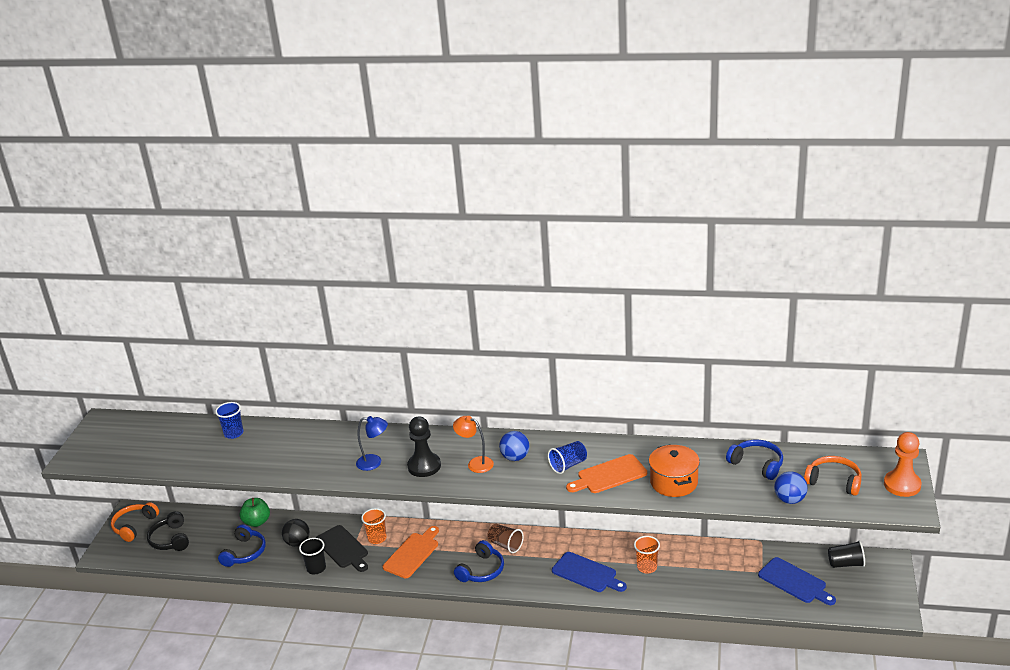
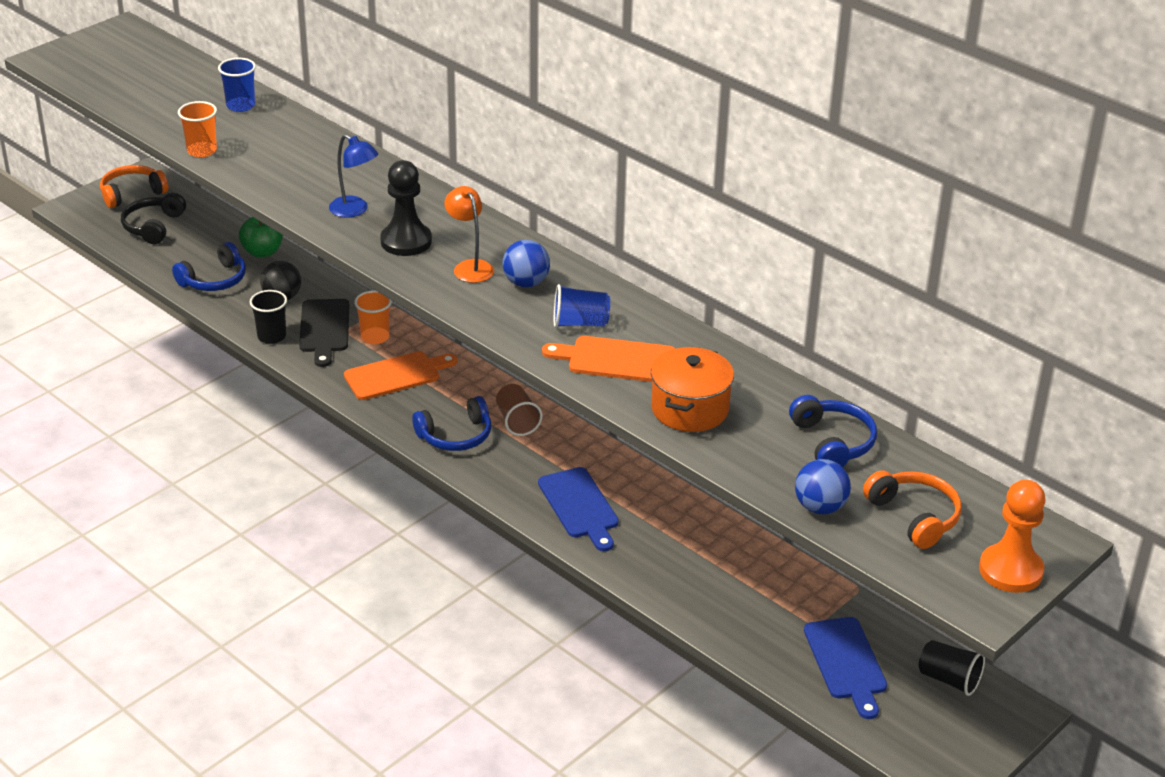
camera: 30 degrees right, 5 degrees up
orange cup [634,536,660,573] -> orange cup moved to [178,101,217,158]

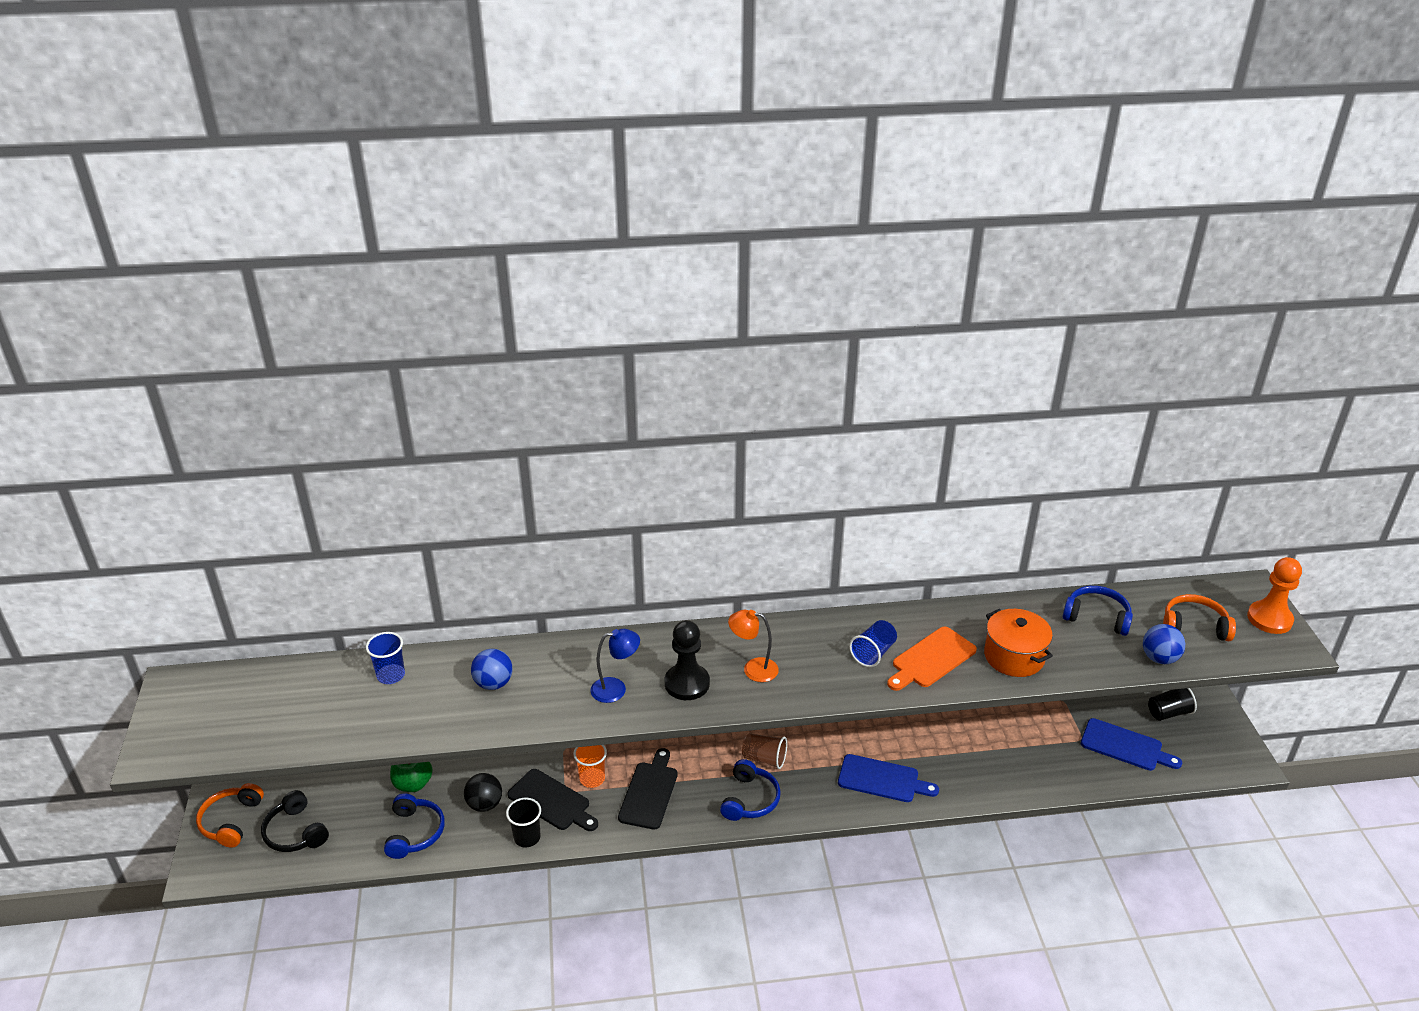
camera: 50 degrees left, 0 degrees up
orange cup [178,101,217,158] -> none
orange cutting board [344,351,457,400] -> black cutting board [618,748,678,829]
blue ball [502,240,550,287] -> blue ball moved to [471,649,513,690]

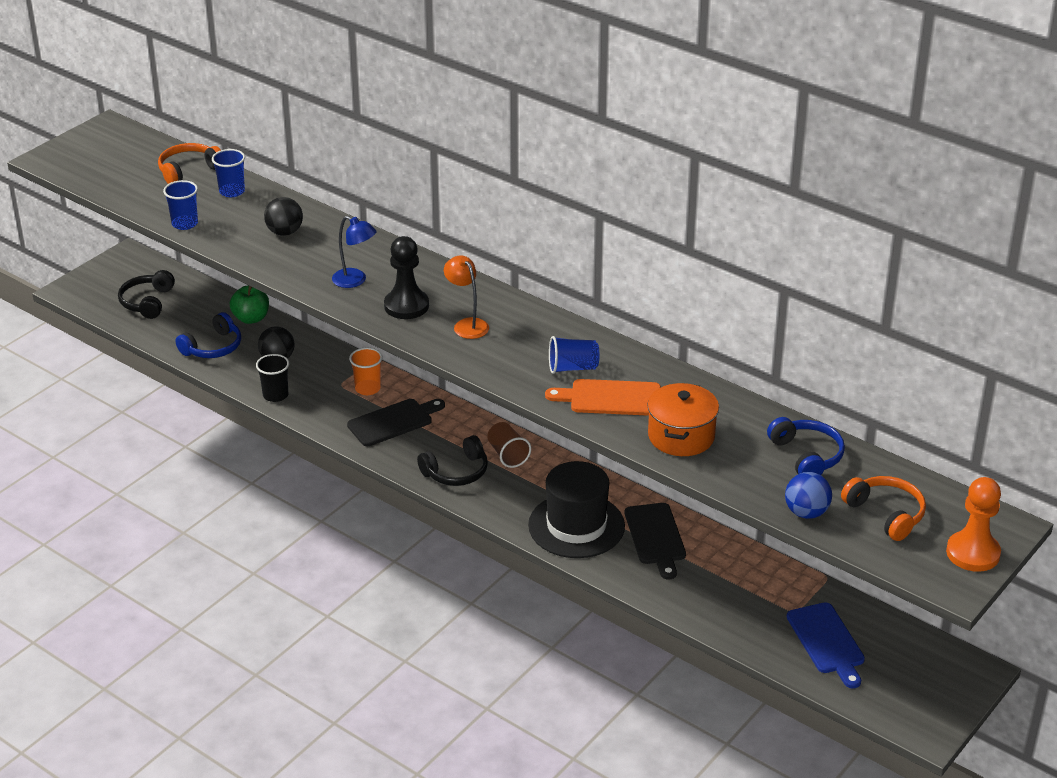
camera: 45 degrees right, 0 degrees up
orange headphones [196,783,264,848] -> orange headphones moved to [158,143,221,184]
blue ball [471,649,513,690] -> black ball [264,197,303,236]
black cutting board [507,769,598,831] -> black cutting board moved to [625,503,686,579]
blue headphones [720,759,781,821] -> black headphones [417,435,488,486]
blue cutting board [838,754,939,802] -> black hat [528,461,625,558]
black cup [1148,688,1197,721] -> none
none -> blue cup [163,180,198,230]

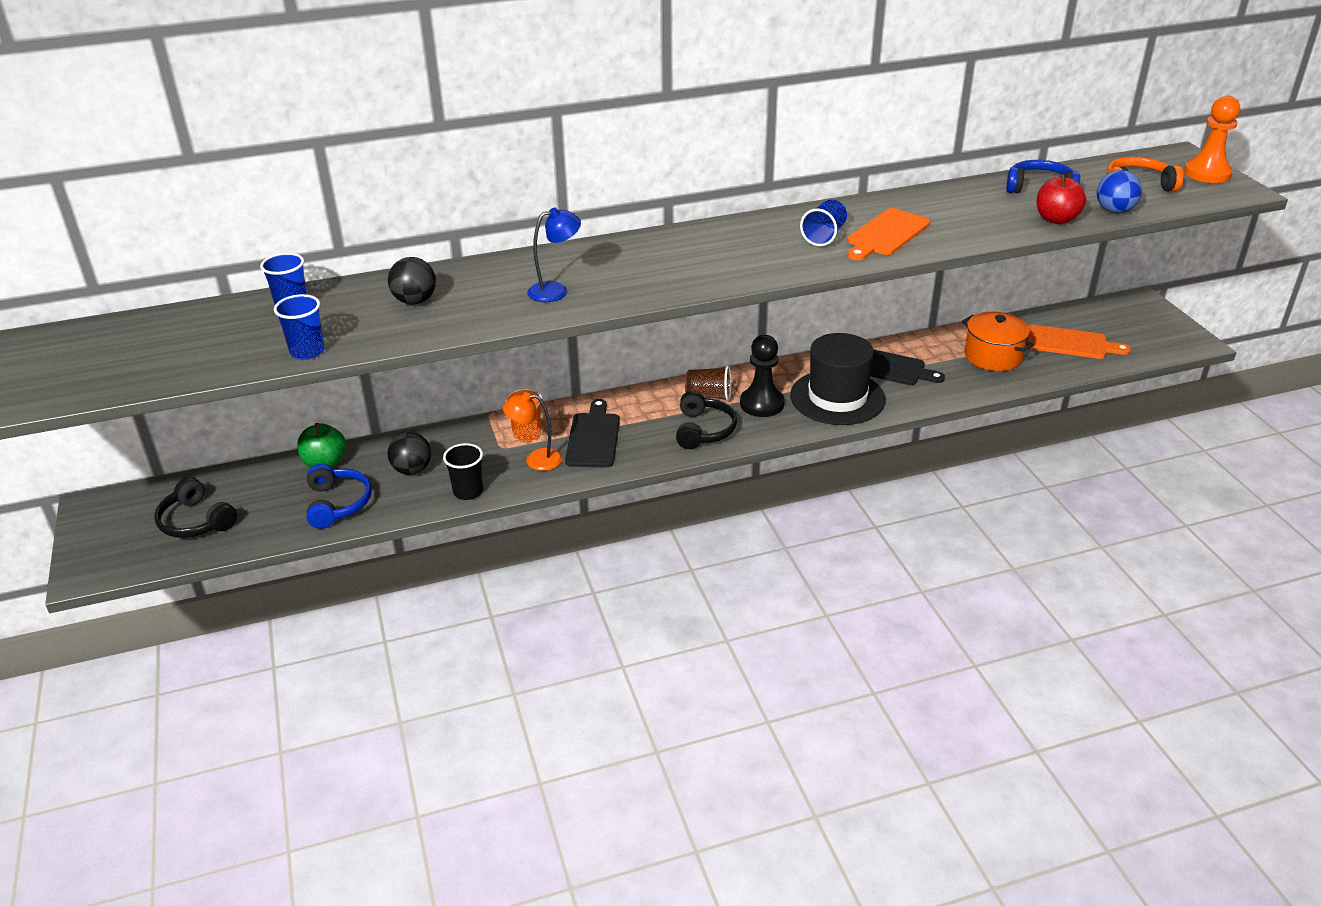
camera: 55 degrees left, 0 degrees up
orange headphones [158,143,221,184] -> none
black pawn [384,236,429,319] -> black pawn moved to [740,335,784,417]
orange lamp [444,255,489,339] -> orange lamp moved to [503,392,562,471]
orange pot [647,383,719,456] -> orange pot moved to [962,312,1034,371]
blue cutting board [787,602,865,688] -> orange cutting board [1026,325,1131,359]
none -> red apple [1037,174,1086,224]

